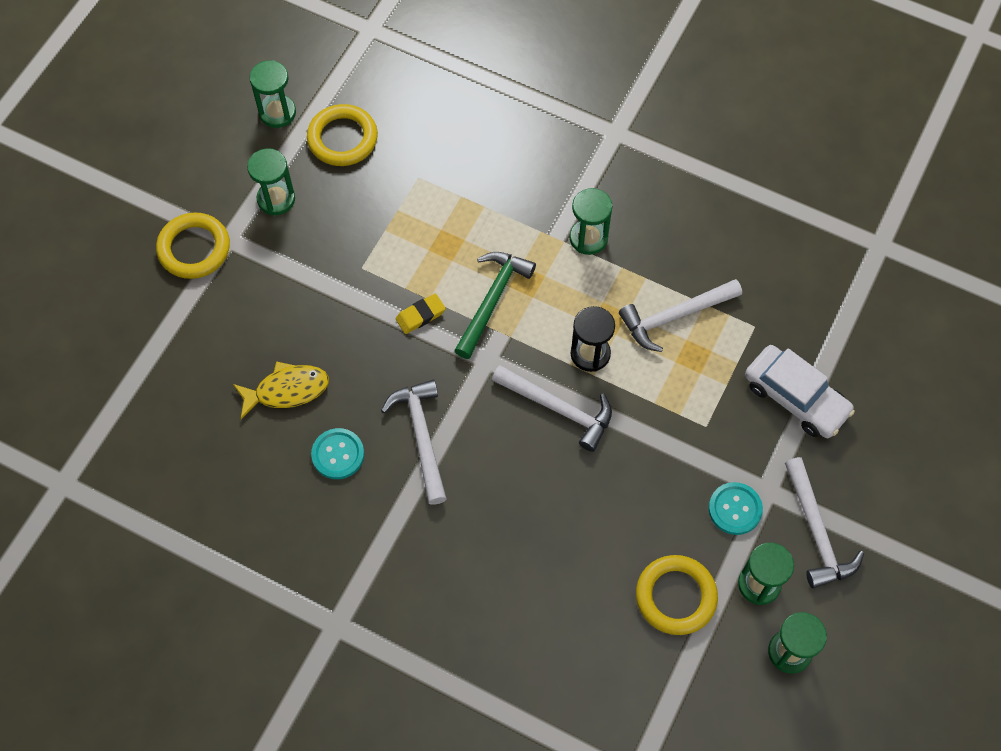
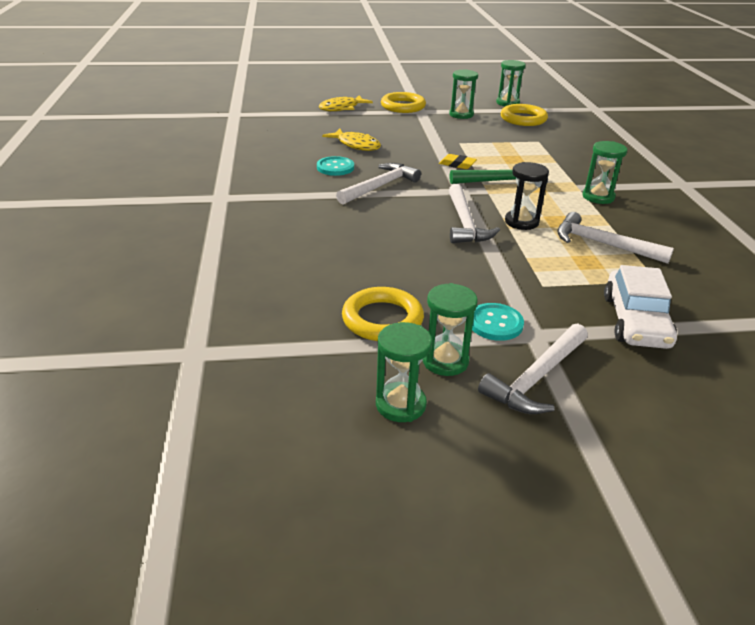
camera: 55 degrees right, 30 degrees down
none -> yellow fish [319,95,373,111]

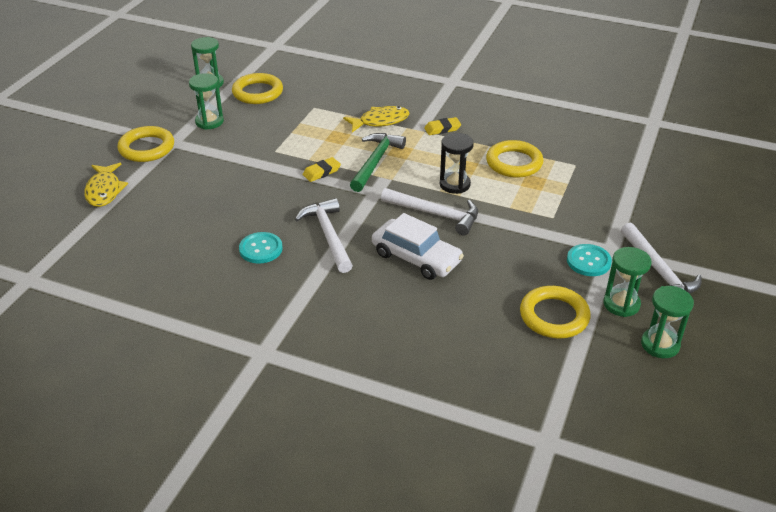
camera: 60 degrees left, 5 degrees up
yellow fish [322,129,381,151] -> yellow fish moved to [343,106,410,132]
white hammer [557,212,674,264] -> yellow ring [486,140,544,178]
green hourglass [582,141,628,204] -> yellow eraser [424,117,461,135]
white car [604,265,677,349] -> white car moved to [372,213,464,280]

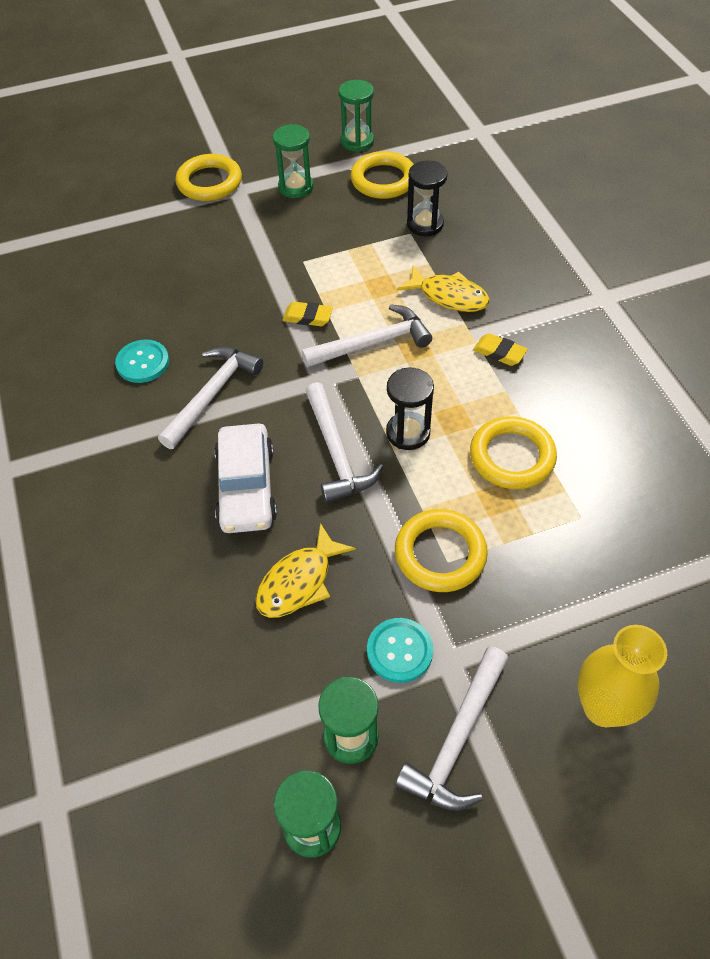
camera: 50 degrees right, 15 degrees up
yellow fish [84,163,128,207] -> yellow fish moved to [255,523,356,618]
green hammer [350,133,406,192] -> white hammer [301,304,432,367]
yellow ring [520,286,591,338] -> yellow ring moved to [395,509,488,592]
none -> black hourglass [407,161,447,236]
none -> yellow vase [578,625,667,727]

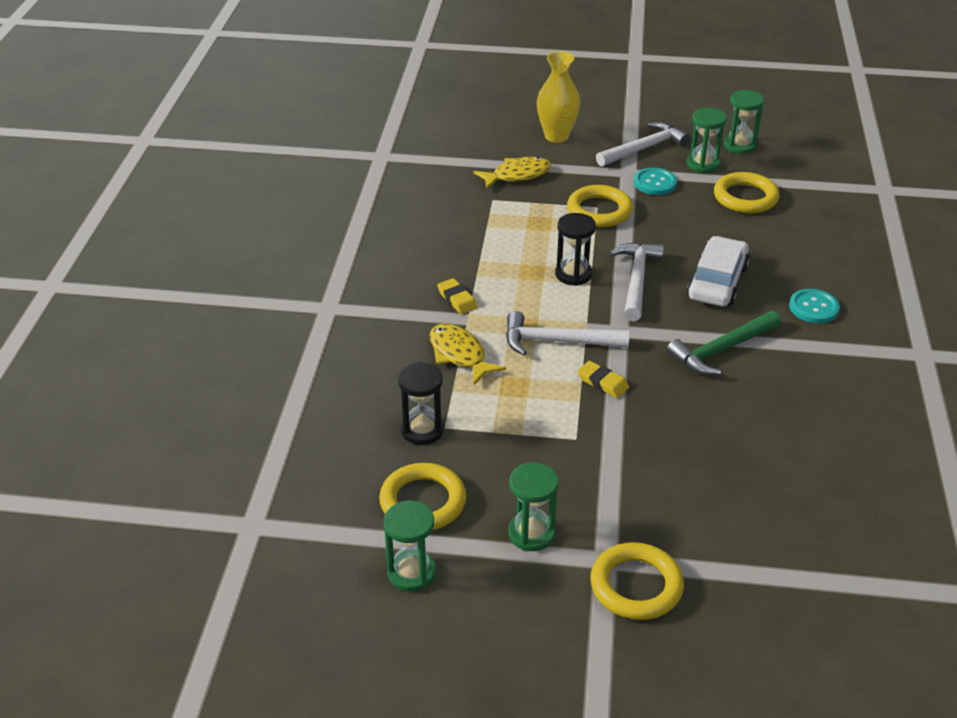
camera: 155 degrees left, 15 degrees down
turquoise button [115,340,169,383] -> turquoise button moved to [789,289,840,323]
white hammer [158,346,263,449] -> green hammer [667,311,781,375]
yellow fish [255,523,356,618] -> yellow fish moved to [473,157,551,189]
yellow ring [470,416,557,489] -> yellow ring moved to [714,172,779,213]

